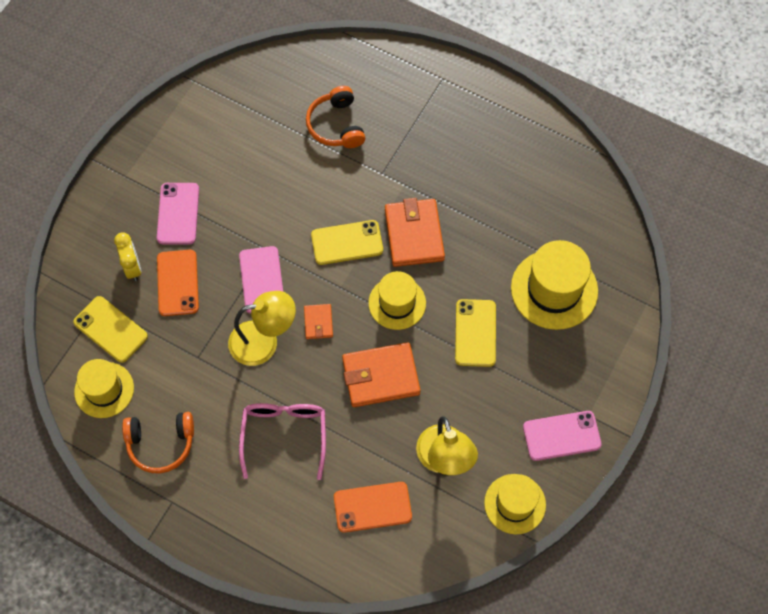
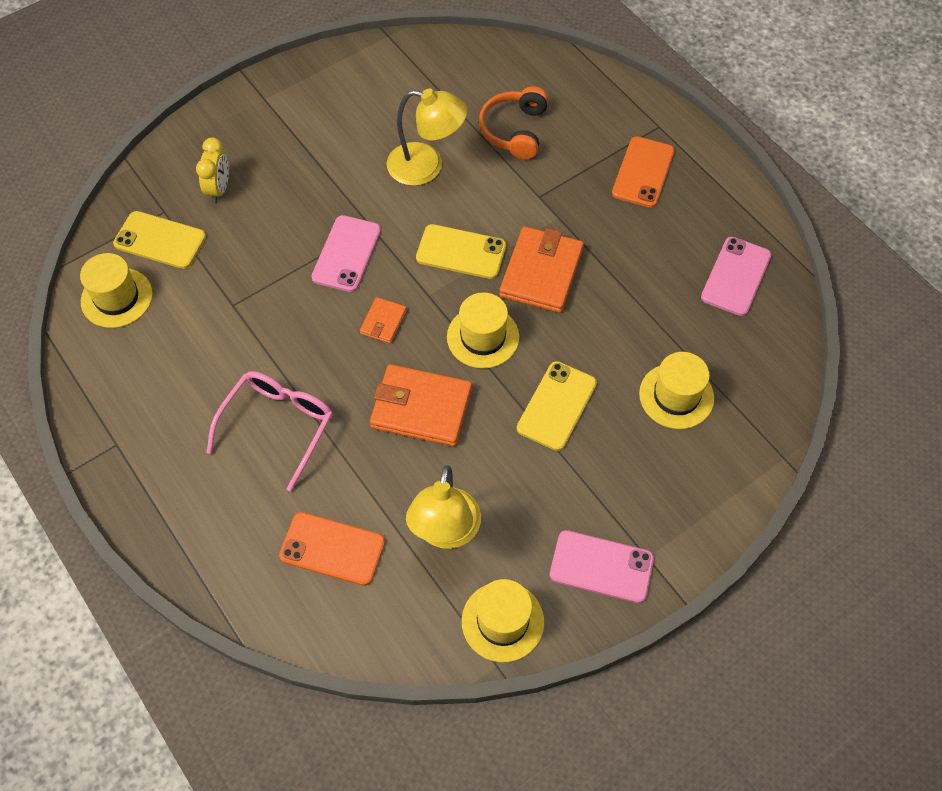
camera: 25 degrees right, 5 degrees down
yellow phone [73,296,148,363] -> yellow phone turned 45 degrees counterclockwise [113,211,206,269]
orange headphones [122,412,194,473] -> none
pink phone [157,183,199,245] -> pink phone moved to [701,237,772,316]
orange phone [157,250,199,316] -> orange phone moved to [612,136,675,208]
yellow lamp [228,291,296,366] -> yellow lamp moved to [387,89,468,186]
yellow hat [511,240,598,330] -> yellow hat [639,352,714,429], size x0.66

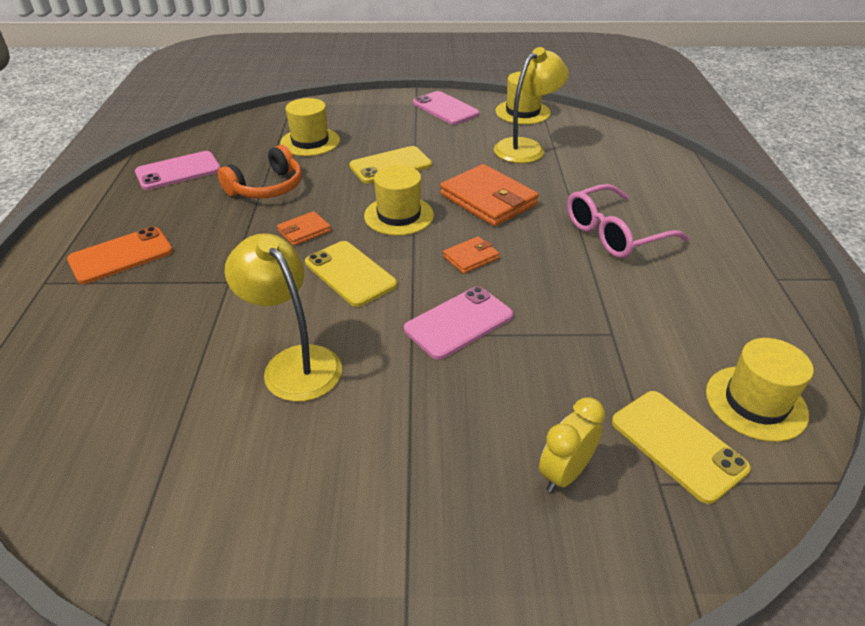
camera: 145 degrees left, 20 degrees down
orange phone [279,512,385,586] -> none
orange headphones [479,86,549,160] -> orange headphones moved to [218,145,302,199]
orange wallet [499,227,584,313] -> orange wallet [277,211,331,246], size x0.51

